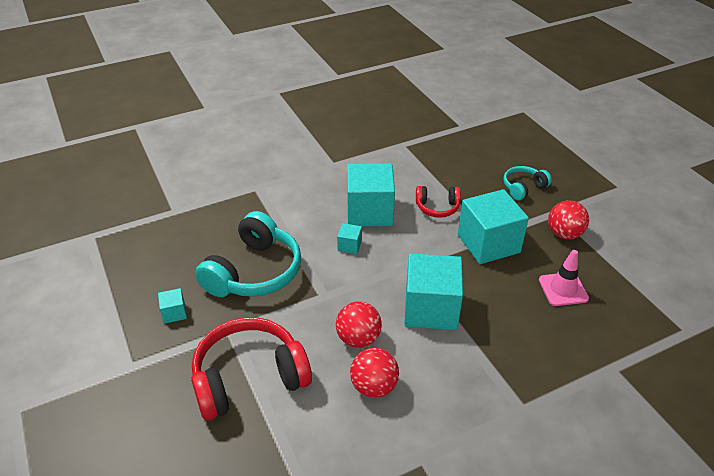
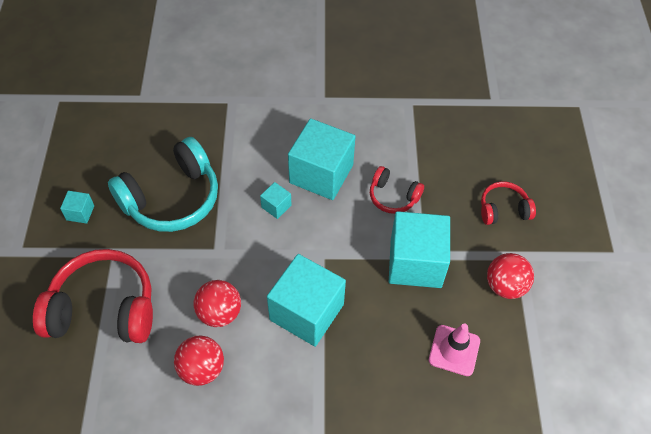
camera: 25 degrees right, 15 degrees up
turquoise headphones [503,166,552,200] -> red headphones [481,182,536,225]

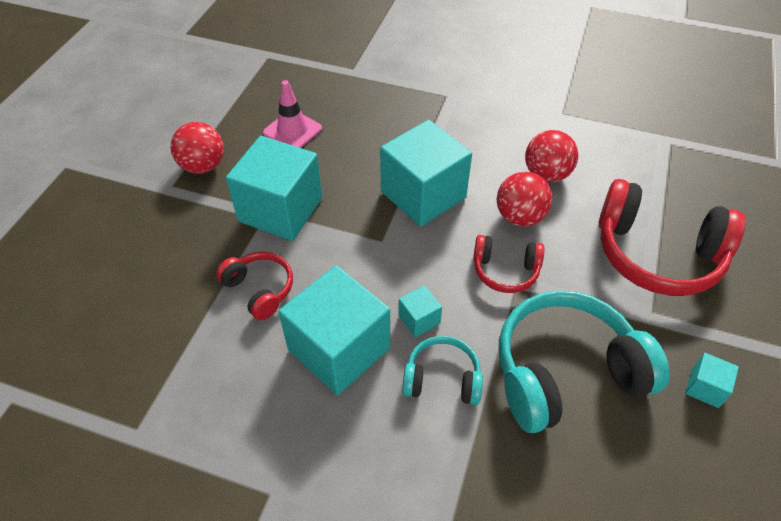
camera: 160 degrees left, 5 degrees down
red headphones [481,182,536,225] -> red headphones moved to [473,235,544,293]
none -> turquoise headphones [402,336,483,405]

